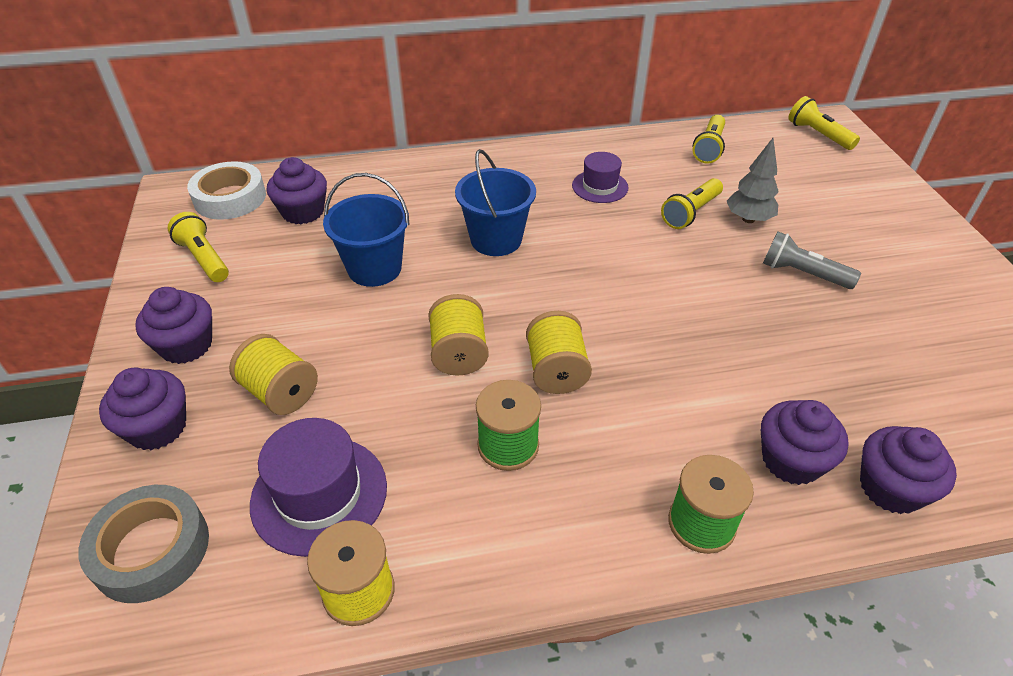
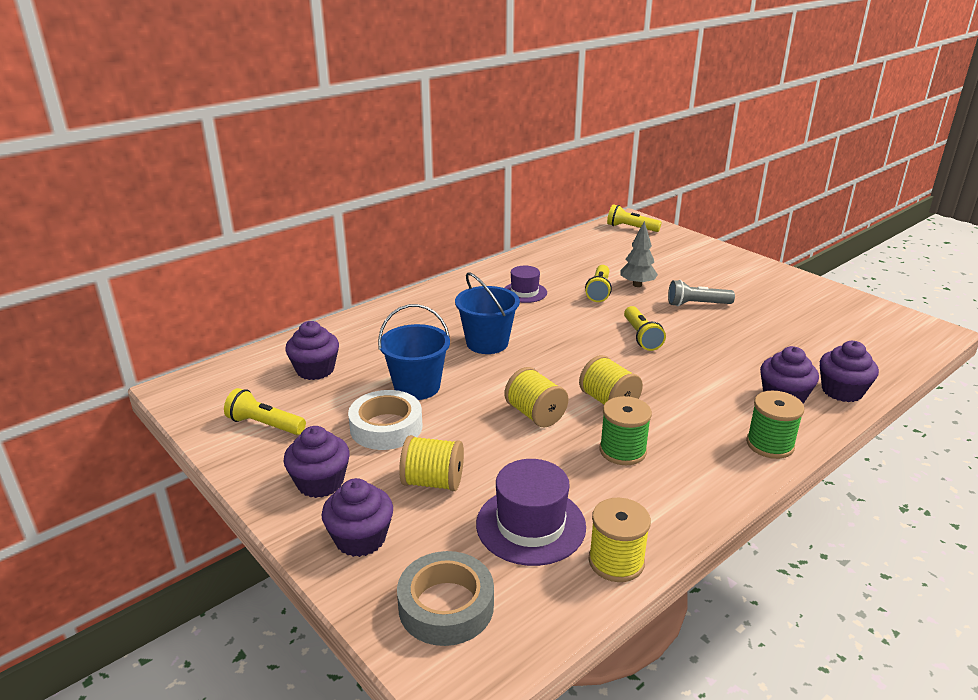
camera: 30 degrees left, 15 degrees down
white tape [187,161,266,220] -> white tape moved to [348,390,423,450]
yellow flashlight [693,115,725,164] -> yellow flashlight moved to [624,306,666,351]

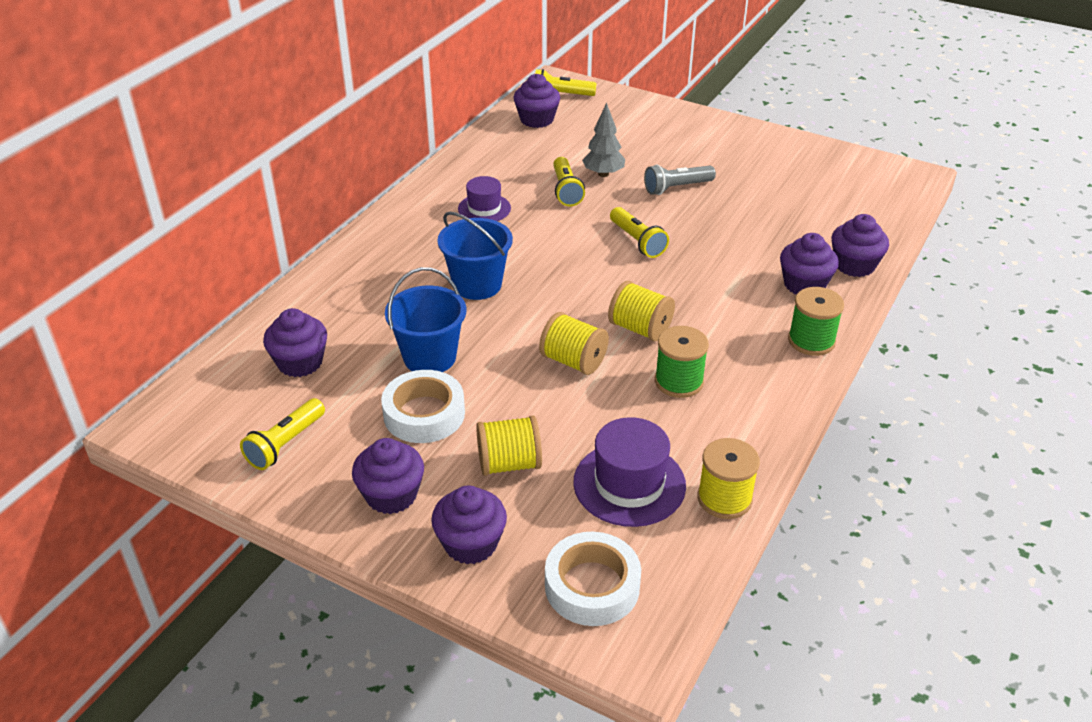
camera: 20 degrees left, 10 degrees up
yellow flashlight [224,388,306,435] -> yellow flashlight turned 60 degrees counterclockwise [240,398,325,470]
grey tape [397,551,494,646] -> white tape [545,532,641,626]
none -> purple cupcake [513,74,560,128]

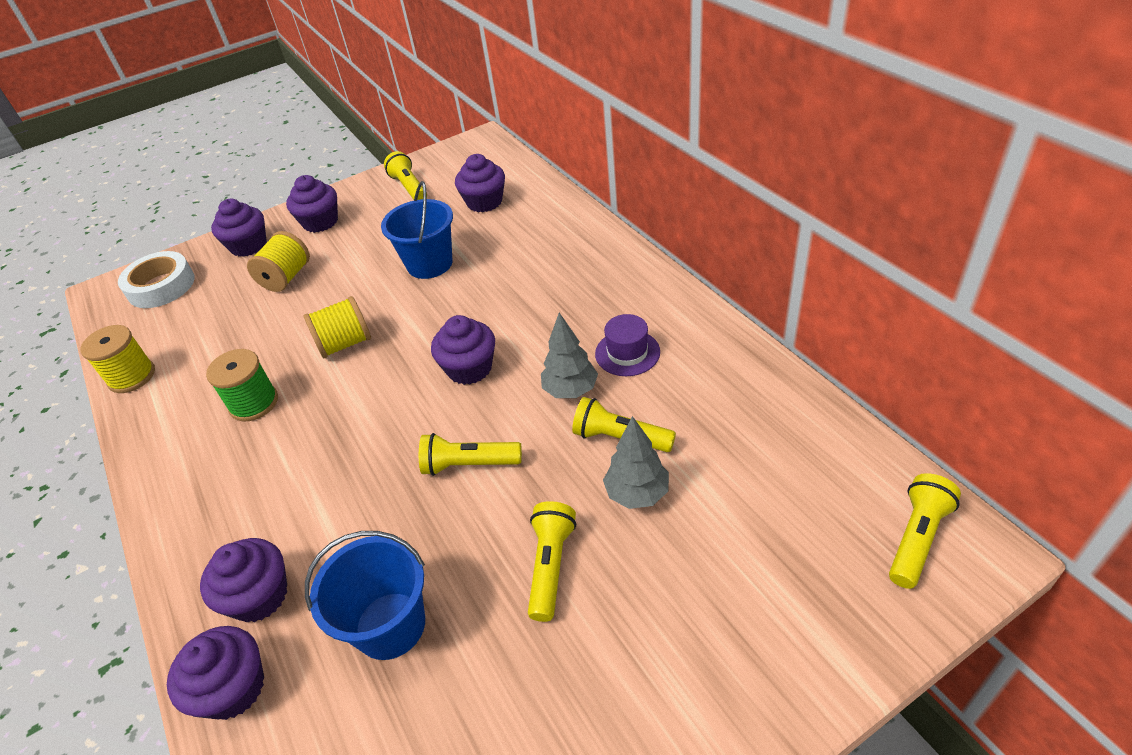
camera: 125 degrees right, 5 degrees up
white tape [381,370,465,443] -> none
blue bucket [438,212,513,300] -> blue bucket moved to [305,531,425,660]
purple cupcake [513,74,560,128] -> purple cupcake moved to [431,315,495,385]
purple hat [573,417,686,527] -> none
yellow spool [608,281,675,341] -> none
grey flashlight [644,165,716,195] -> yellow flashlight [528,501,576,622]
green spool [788,287,844,356] -> none
none -> grey tree [541,312,598,398]

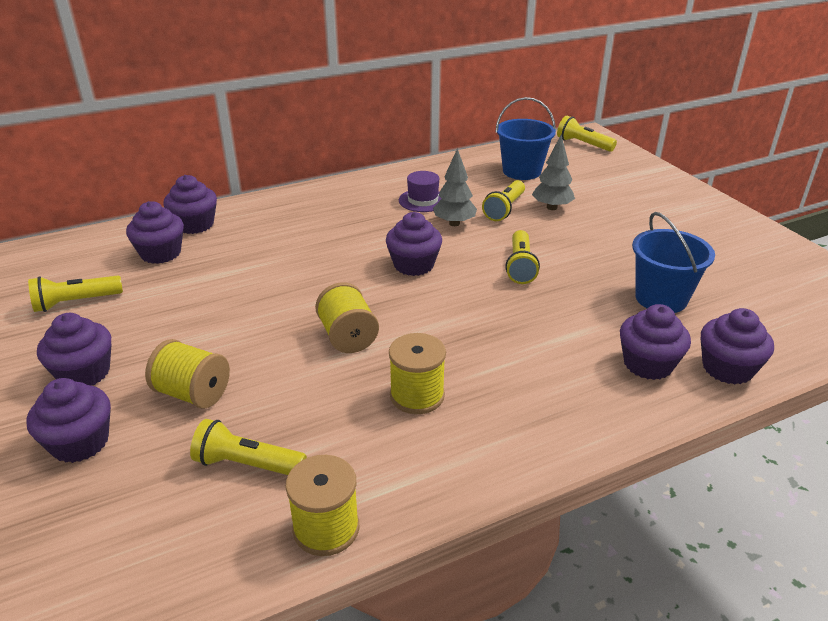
camera: 90 degrees left, 10 degrees down
white tape [118,251,195,308] -> none
green spool [206,349,278,421] -> yellow spool [389,333,446,414]
blue bucket [381,181,453,279] -> blue bucket moved to [496,97,556,180]
yellow flashlight [528,501,576,622] -> yellow flashlight moved to [190,419,307,475]
none -> purple cupcake [163,175,217,234]

